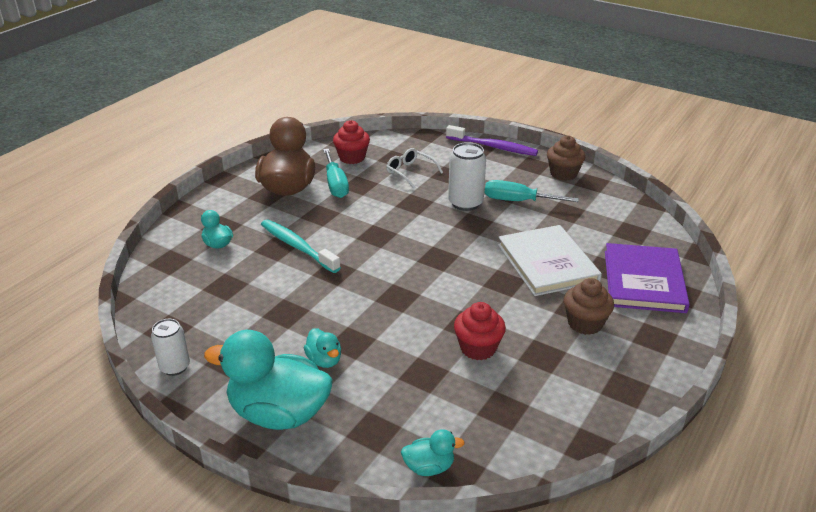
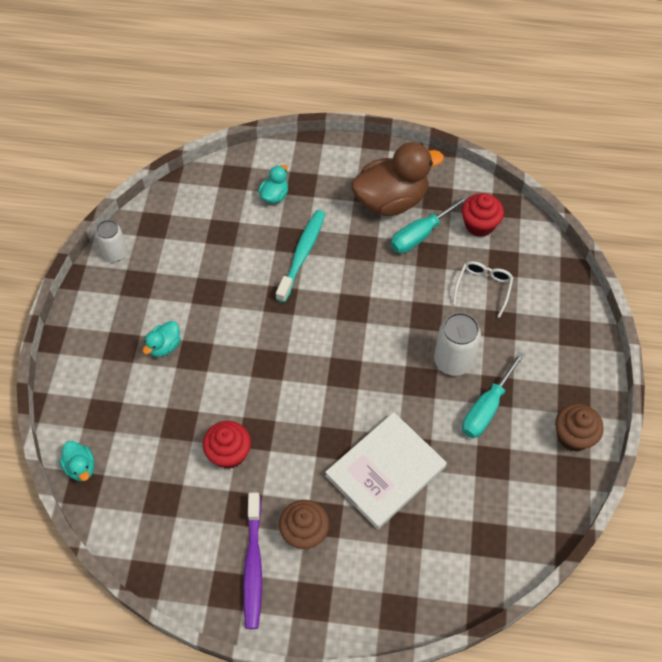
camera: 65 degrees right, 25 degrees up
turquoise duck [204,330,333,430] -> none
purple toothbrush [446,125,538,156] -> purple toothbrush moved to [243,492,262,629]
turquoise screwdriver [485,180,579,202] -> turquoise screwdriver turned 135 degrees counterclockwise [462,352,525,438]
purple book [605,243,690,313] -> none

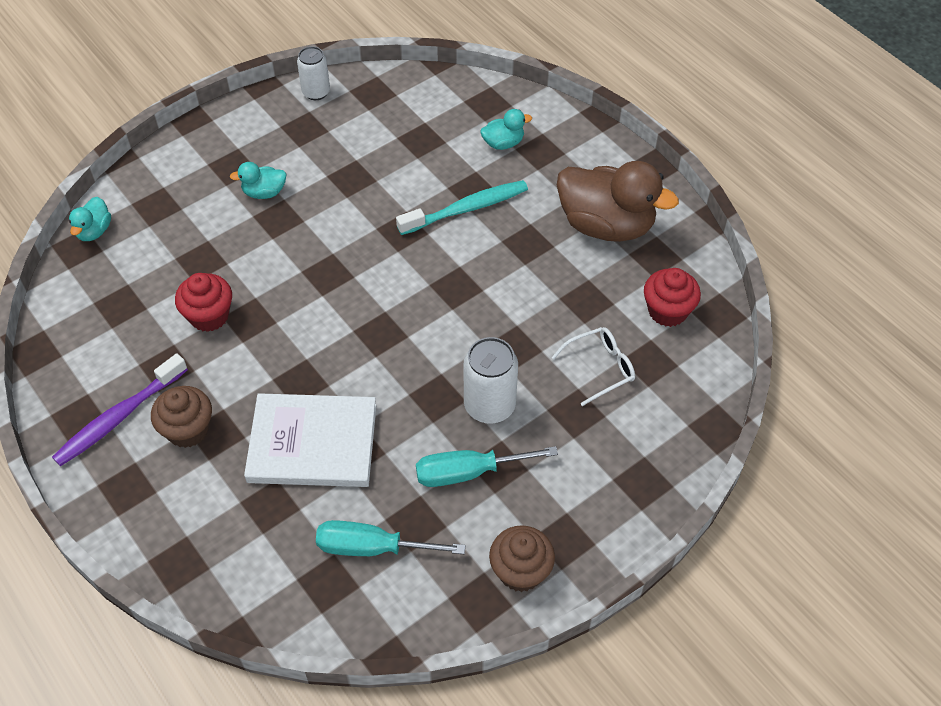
camera: 45 degrees right, 5 degrees down
turquoise screwdriver [391,195,468,253] -> turquoise screwdriver moved to [316,520,466,556]

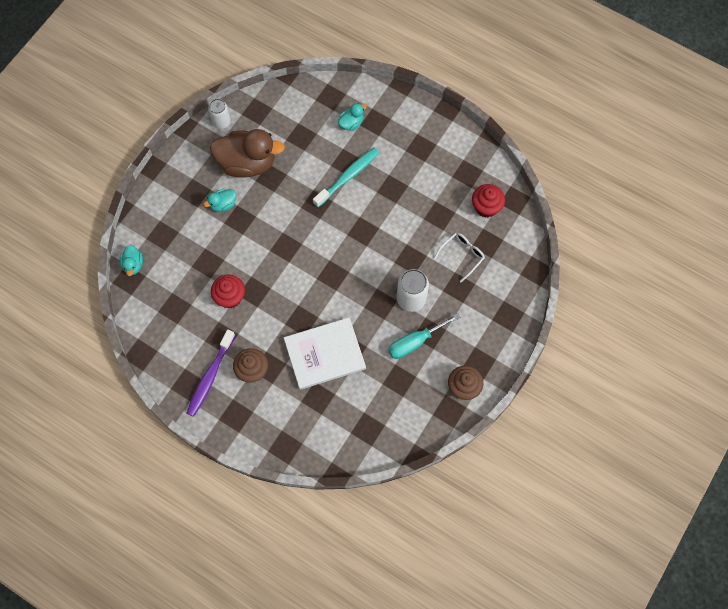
camera: 20 degrees left, 15 degrees up
turquoise screwdriver [316,520,466,556] -> none
brown duck [557,161,679,242] -> brown duck moved to [210,129,285,178]

